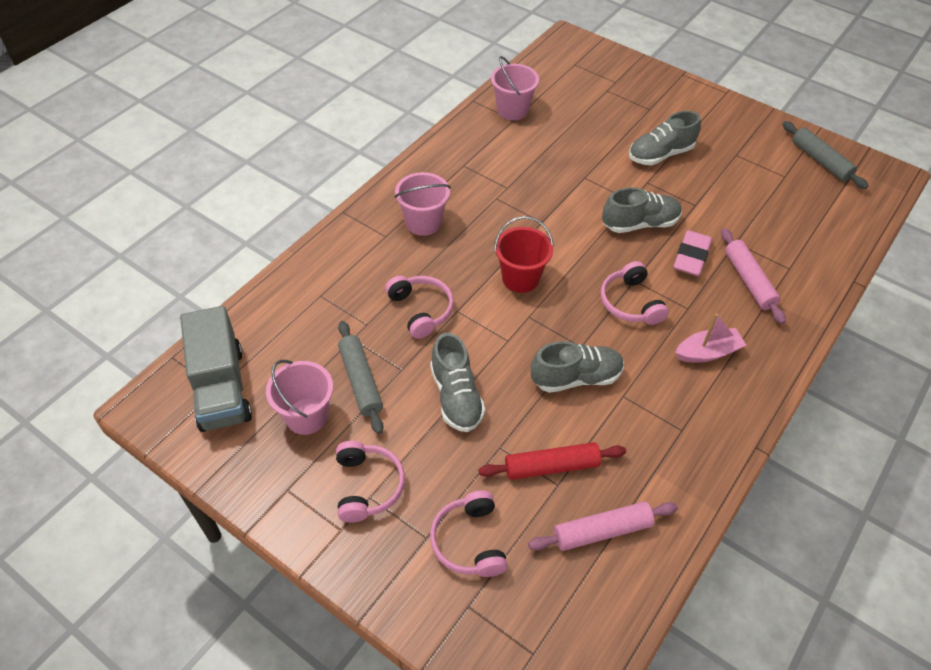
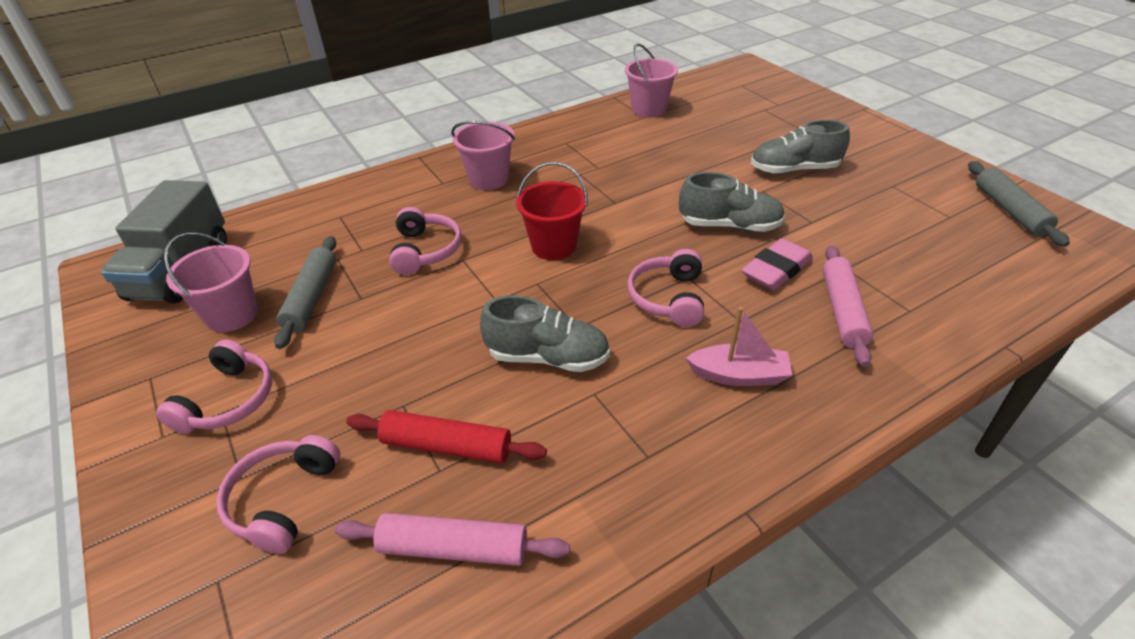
camera: 25 degrees right, 10 degrees down
grey shoe [430,333,485,432] -> none

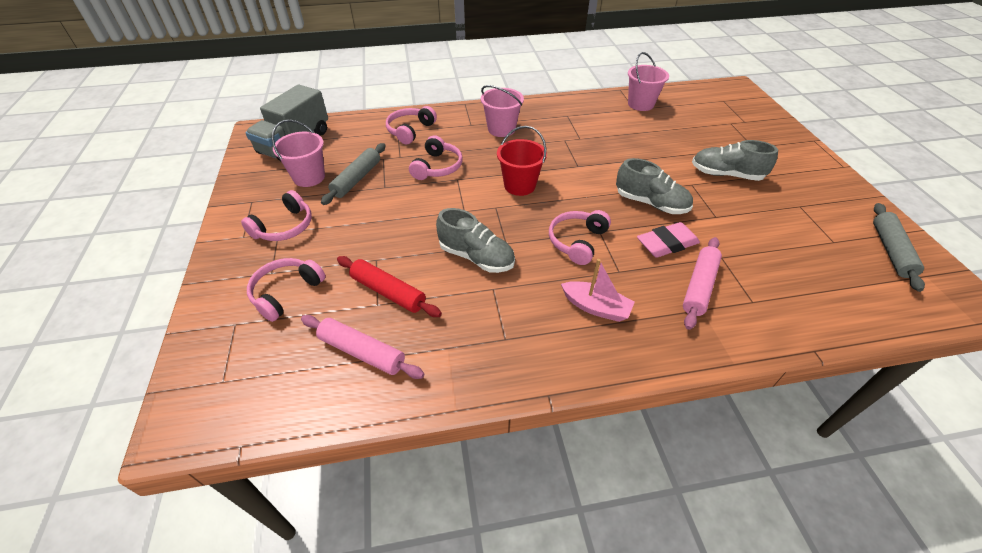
camera: 20 degrees right, 5 degrees up
none -> pink headphones [386,106,437,144]

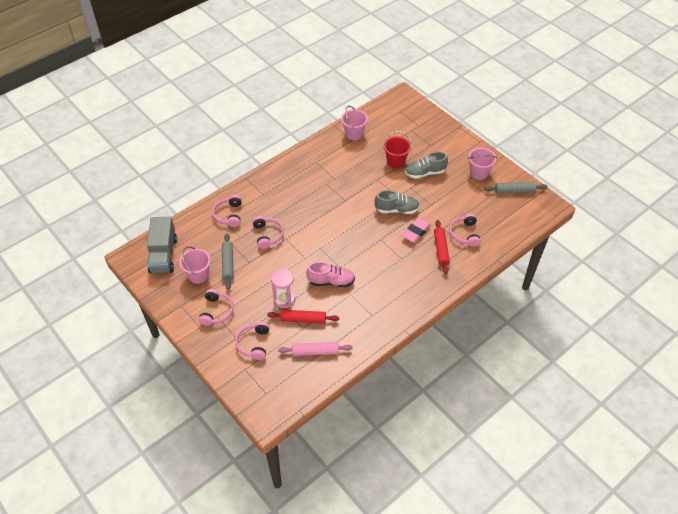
camera: 30 degrees left, 5 degrees up
grey shoe [436,208,515,273] -> pink shoe [306,262,355,287]
pink bucket [481,85,524,137] -> pink bucket moved to [468,148,497,180]
red bucket [497,126,547,196] -> red bucket moved to [383,131,412,168]
pink headphones [549,210,611,265] -> pink headphones moved to [449,214,481,247]
pink boat [561,259,635,322] -> none
pink rolling pin [683,237,722,330] -> red rolling pin [434,220,450,275]
grey rolling pin [873,203,925,292] -> grey rolling pin turned 75 degrees counterclockwise [484,182,547,194]
none -> pink hourglass [271,269,295,308]

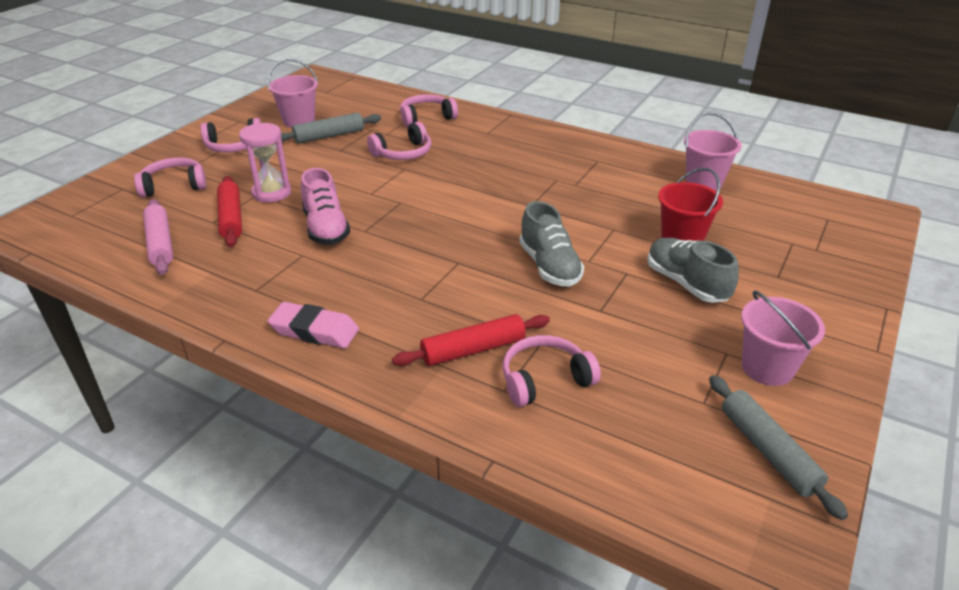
camera: 70 degrees right, 15 degrees down
grey truck [147,217,177,273] -> none
pink eraser [402,218,431,243] -> pink eraser moved to [268,302,359,348]

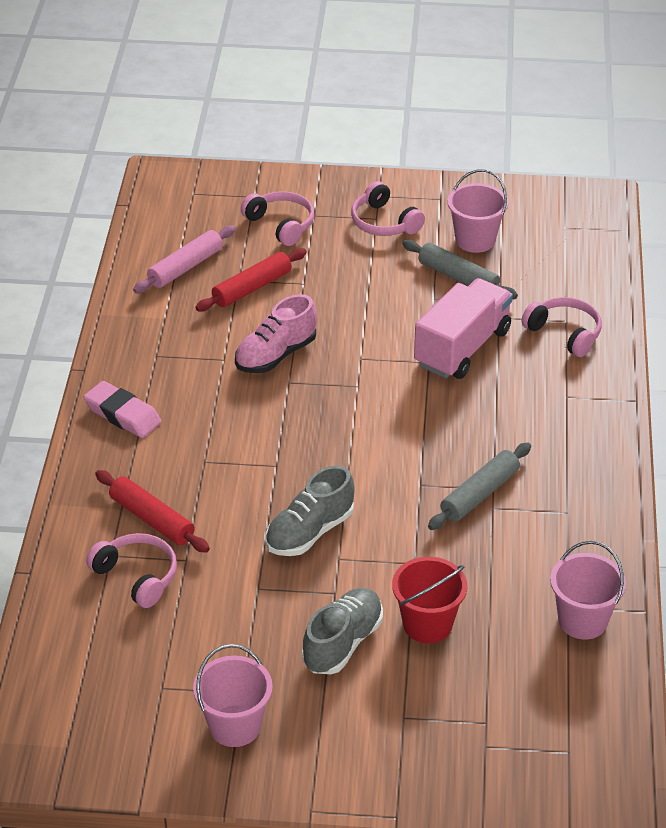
camera: 65 degrees right, 5 degrees up
pink hourglass [239,123,291,203] -> none
pink eraser [268,302,359,348] -> pink eraser turned 45 degrees counterclockwise [84,381,162,438]
pink headphones [367,122,431,160] -> pink truck [414,278,513,379]
grey rolling pin [709,375,848,520] -> grey rolling pin moved to [428,442,531,530]

